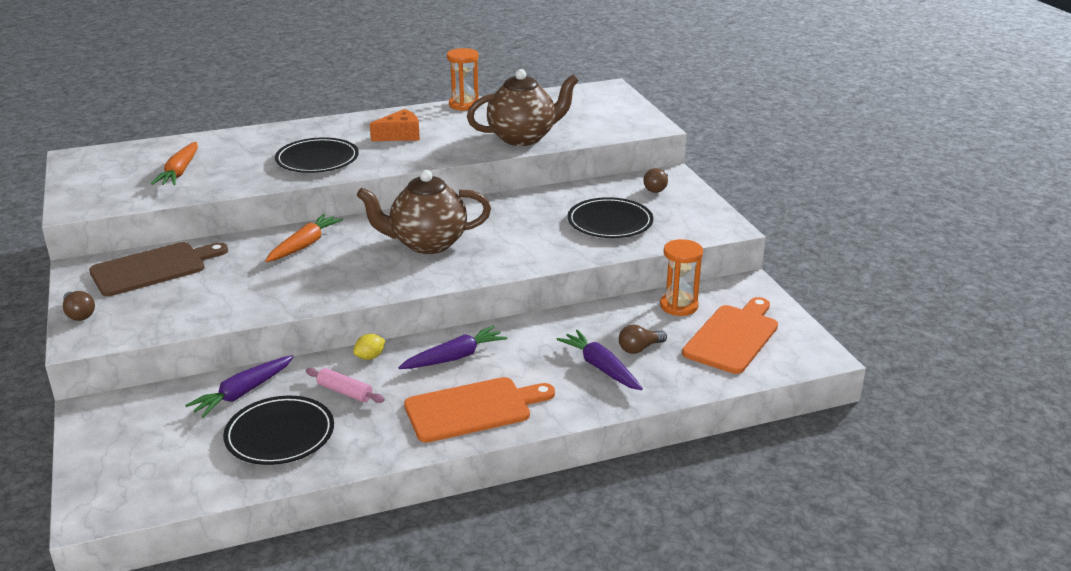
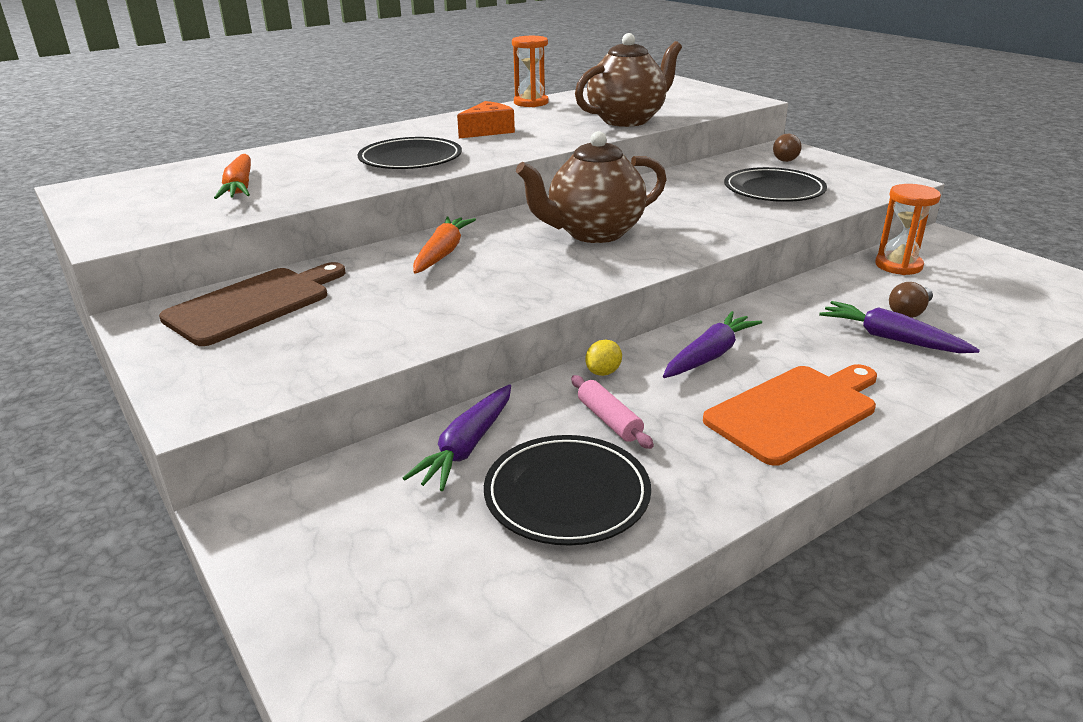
camera: 15 degrees left, 0 degrees up
brown light bulb [63,291,95,321] -> none
pink rolling pin [306,368,385,403] -> pink rolling pin turned 45 degrees clockwise [571,375,654,449]
orange cutting board [682,297,778,374] -> none

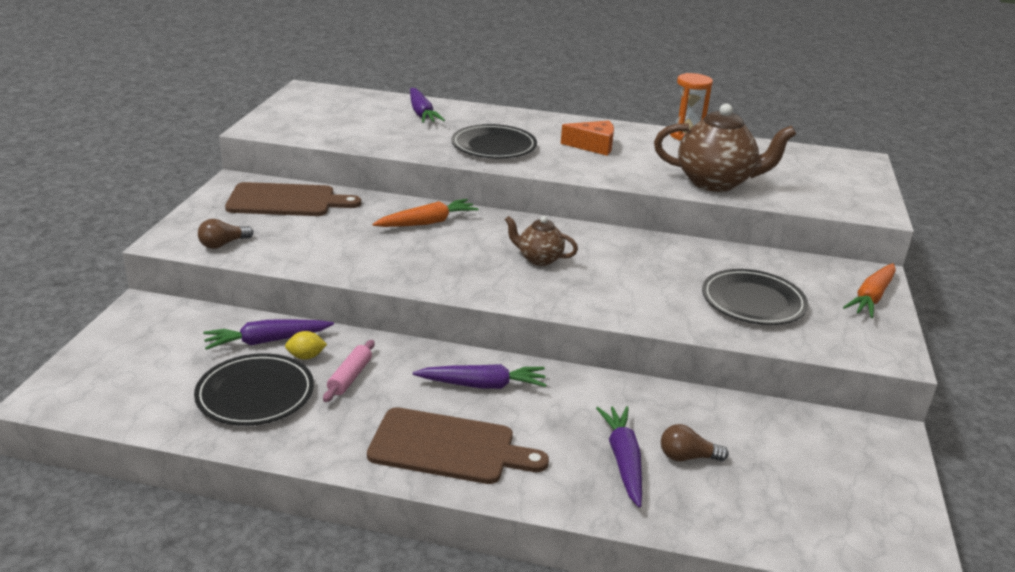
camera: 45 degrees right, 0 degrees up
orange carrot [214,154,251,199] -> orange carrot moved to [843,263,896,318]
brown teapot [516,131,667,243] -> brown teapot [505,216,578,266], size x0.54
yellow lemon [585,340,622,376] -> yellow lemon moved to [285,331,327,360]
orange cutting board [703,364,877,466] -> brown cutting board [367,407,549,484]
brown light bulb [773,134,802,162] -> brown light bulb moved to [198,219,253,249]
orange hourglass [875,184,941,275] -> none
none -> purple carrot [410,88,445,123]

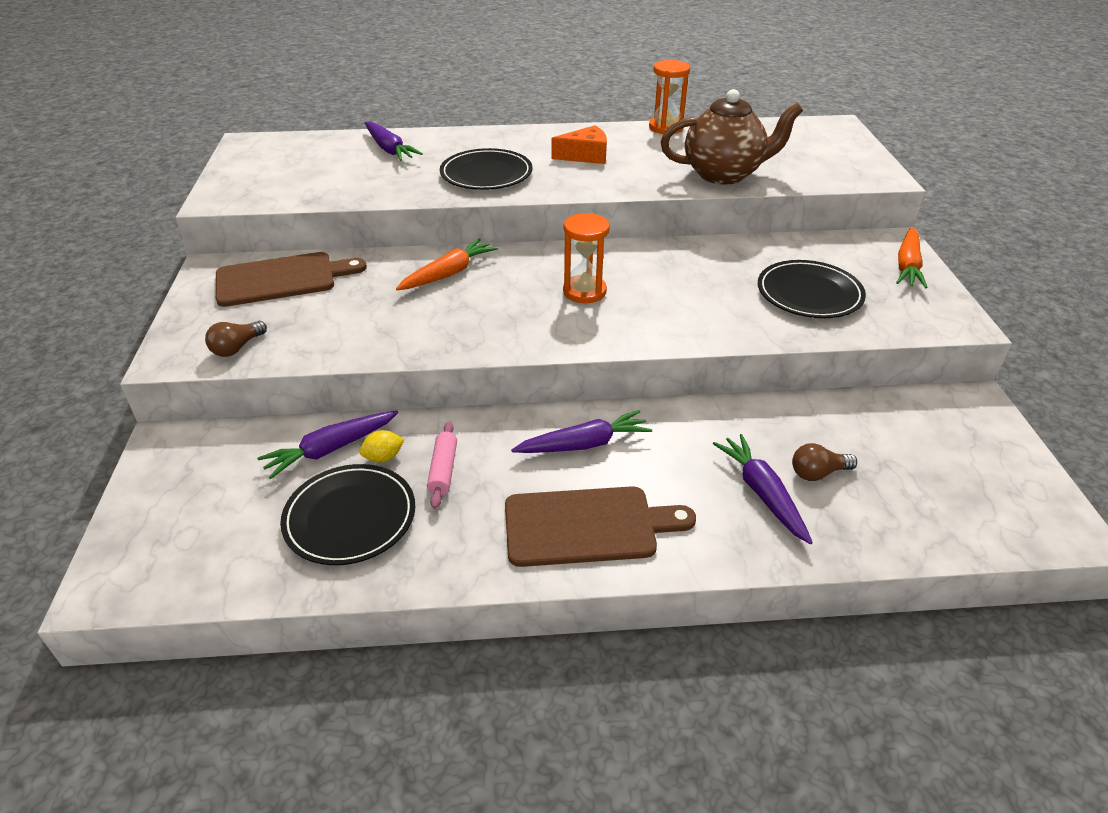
camera: 15 degrees left, 10 degrees up
brown teapot [505,216,578,266] -> orange hourglass [563,213,610,303]

